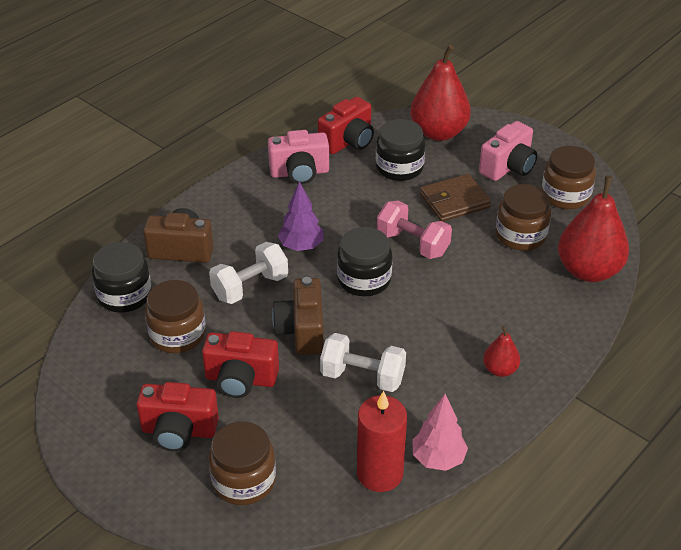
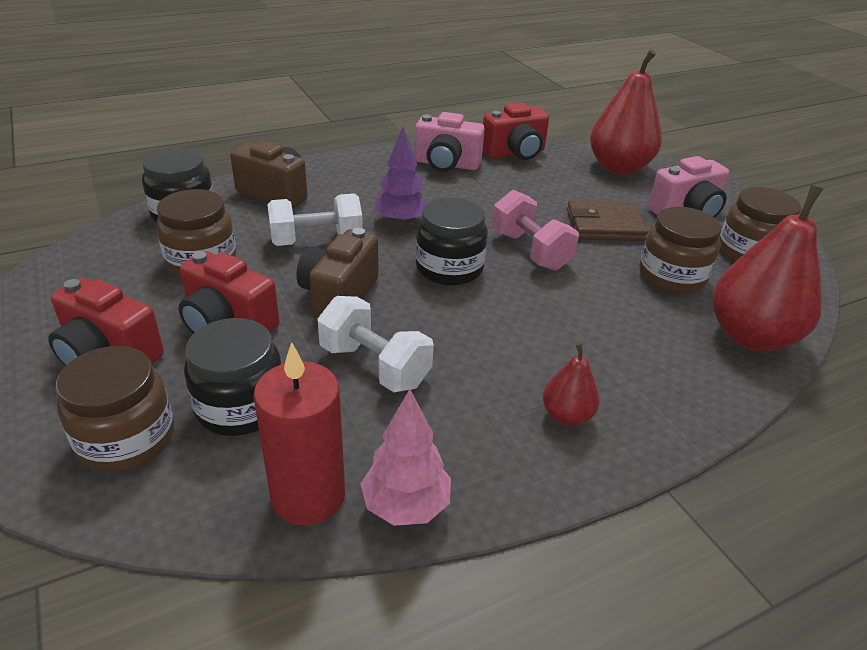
camera: 20 degrees right, 5 degrees down
black jar [376,119,425,181] -> black jar moved to [184,318,281,436]

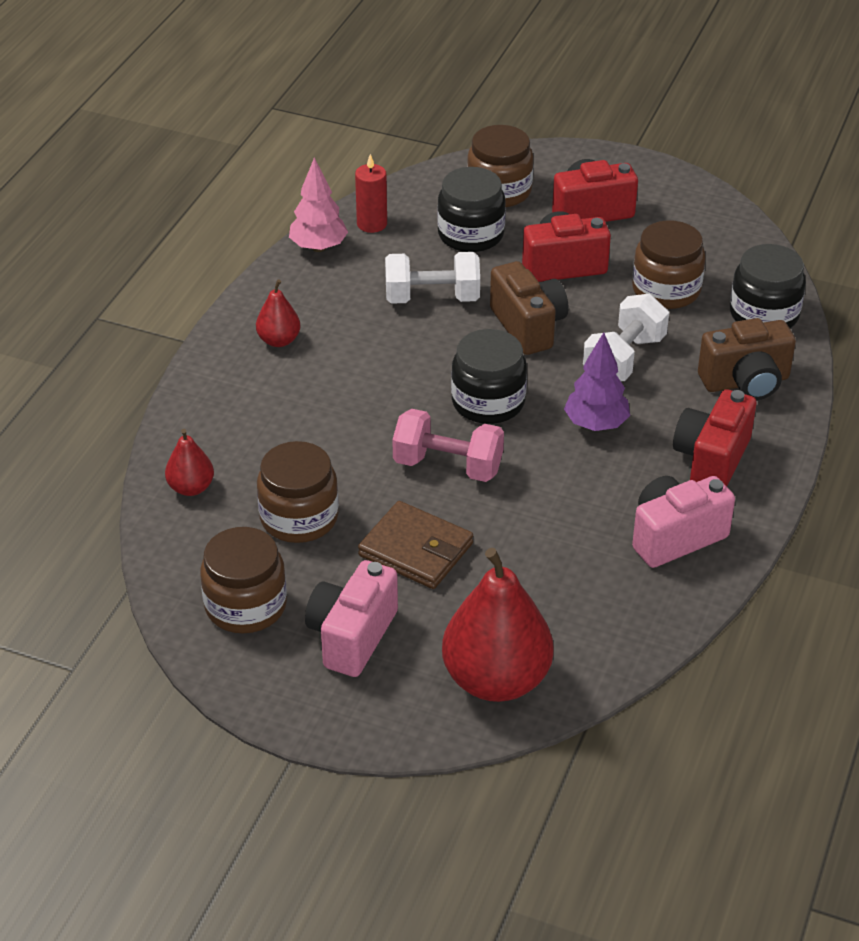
camera: 140 degrees right, 5 degrees up
red candle [254,342,345,526] -> red candle [355,154,387,233], size x0.63
red camera [483,103,549,160] -> red camera moved to [673,389,756,486]
brown wallet [567,200,648,241] -> brown wallet turned 75 degrees clockwise [358,501,473,589]
red pear [712,185,823,351] -> red pear [165,429,214,496], size x0.49

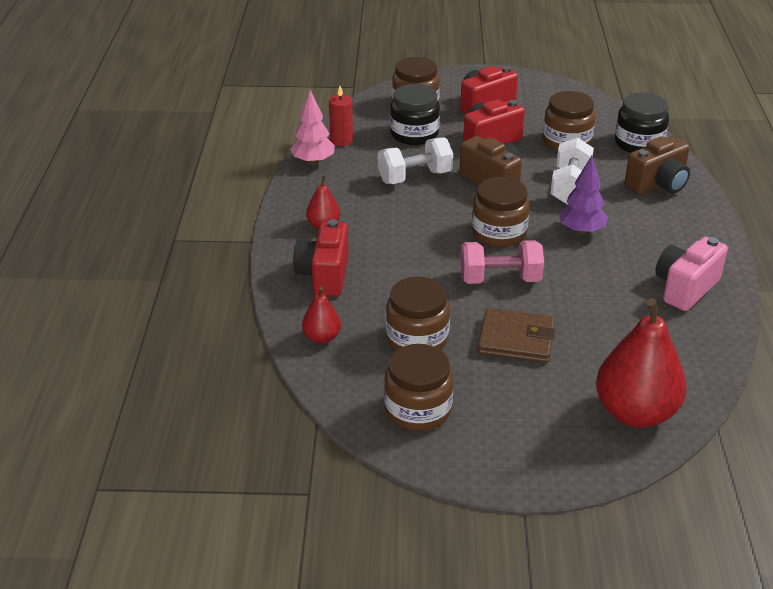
camera: 20 degrees left, 5 degrees down
pink camera [305,560,398,677] -> none
black jar [451,329,527,424] -> brown jar [472,177,530,247]
red camera [673,389,756,486] -> red camera moved to [293,219,349,297]

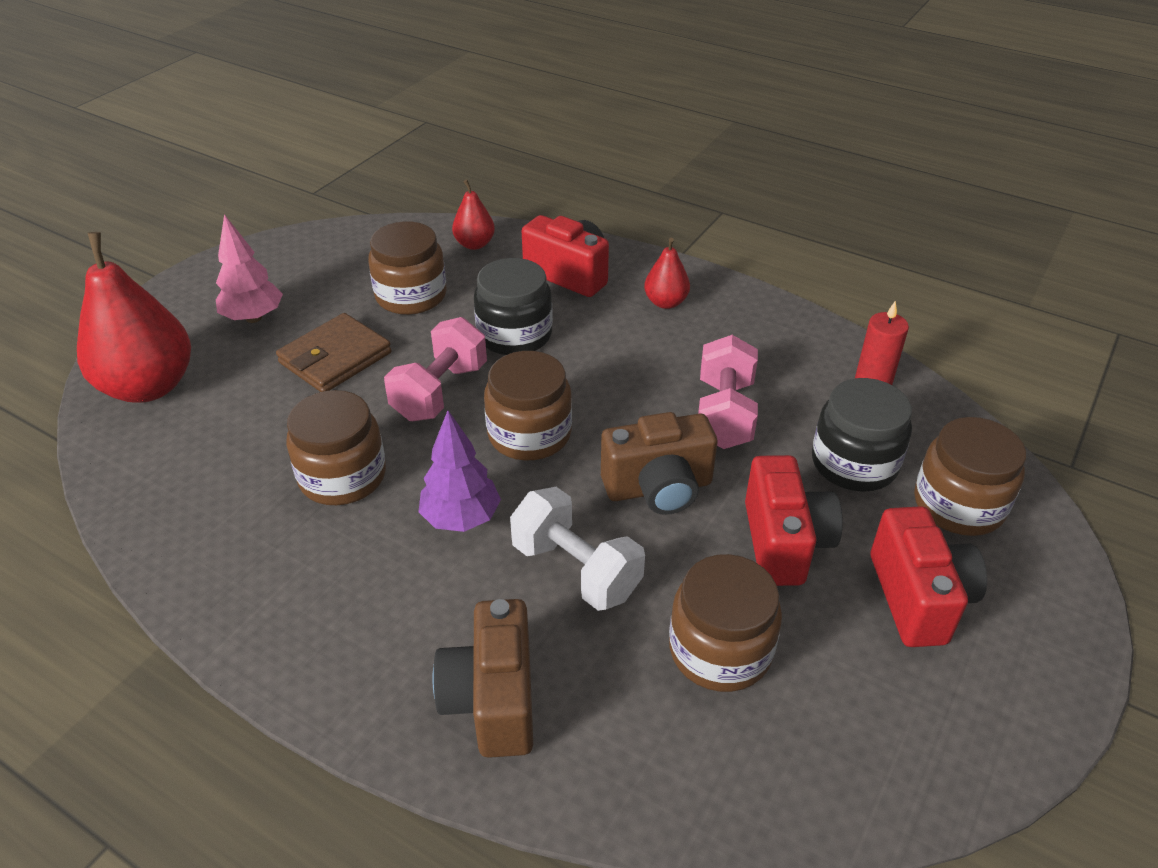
camera: 120 degrees right, 5 degrees up
pink tree [290,90,335,165] -> pink tree moved to [216,214,283,323]
white dumbbell [378,137,453,184] -> pink dumbbell [698,335,758,449]
brown jar [384,344,453,431] -> brown jar moved to [286,390,386,505]
black jar [615,92,669,153] -> black jar moved to [474,258,553,355]
pink camera [655,237,728,311] -> none

